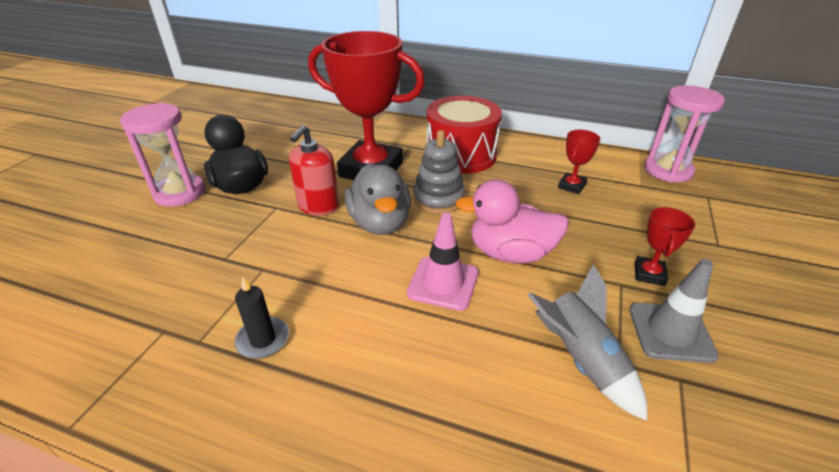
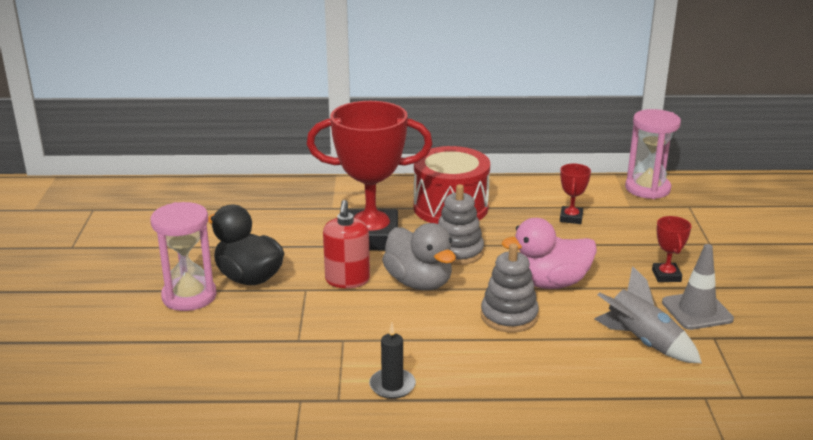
camera: 20 degrees left, 10 degrees down
pink traffic cone [407,212,478,311] -> grey stacking toy [481,243,539,333]

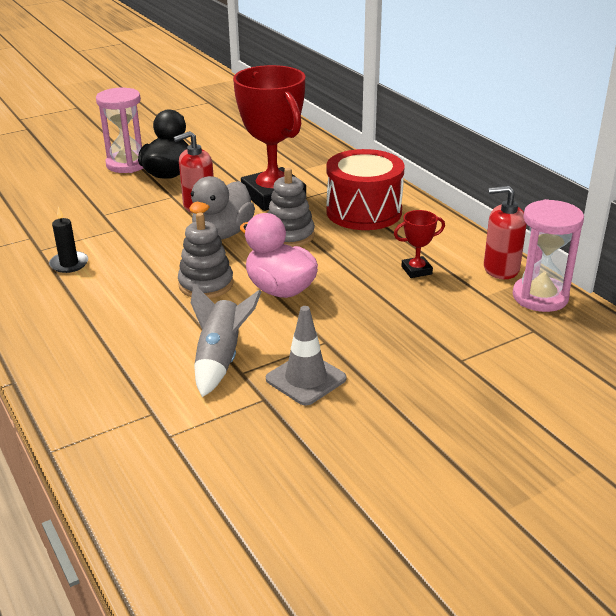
camera: 60 degrees right, 5 degrees up
red trophy [652,216,692,282] -> none
none -> red soap dispenser [484,186,527,279]

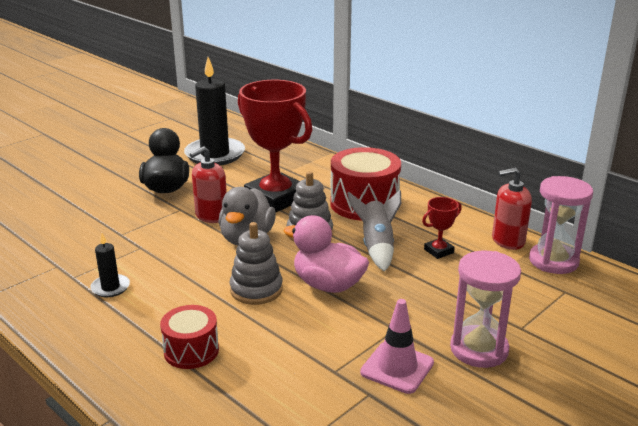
camera: 15 degrees left, 5 degrees down
pink hourglass [96,88,143,173] -> pink hourglass moved to [450,251,521,368]
grey rocket [191,284,262,397] -> grey rocket moved to [347,190,401,272]
grey traffic cone [266,306,346,405] -> pink traffic cone [360,299,434,394]
none -> red drum [160,305,219,369]
none -> black candle [184,57,245,165]

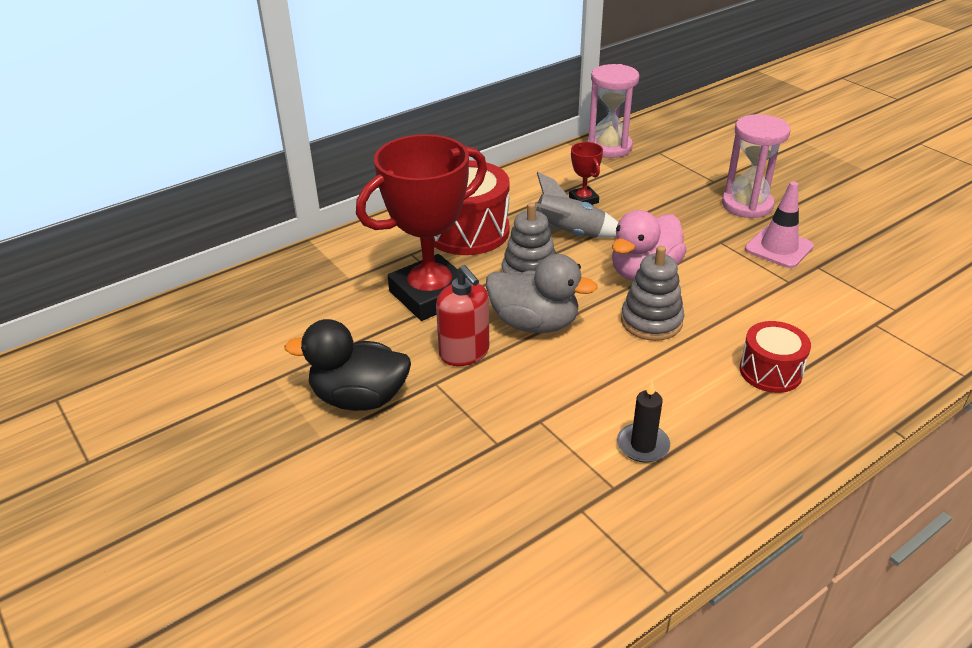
camera: 80 degrees left, 10 degrees up
black candle [184,57,245,165] -> none
red soap dispenser [492,168,532,250] -> none

